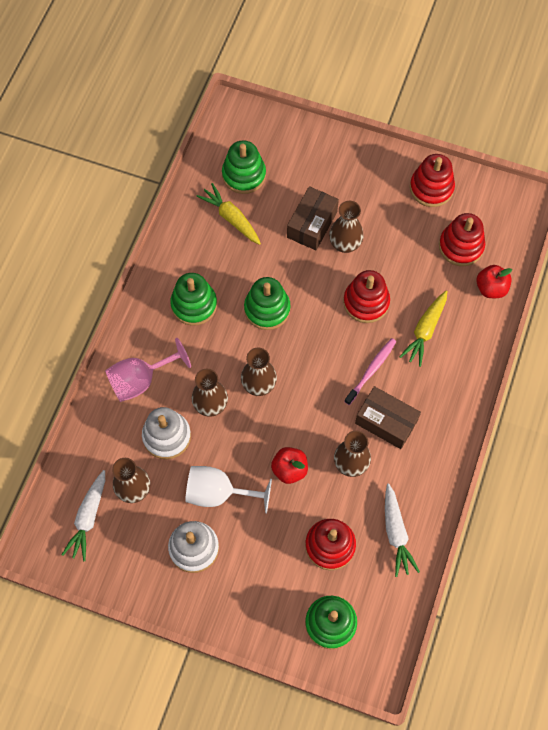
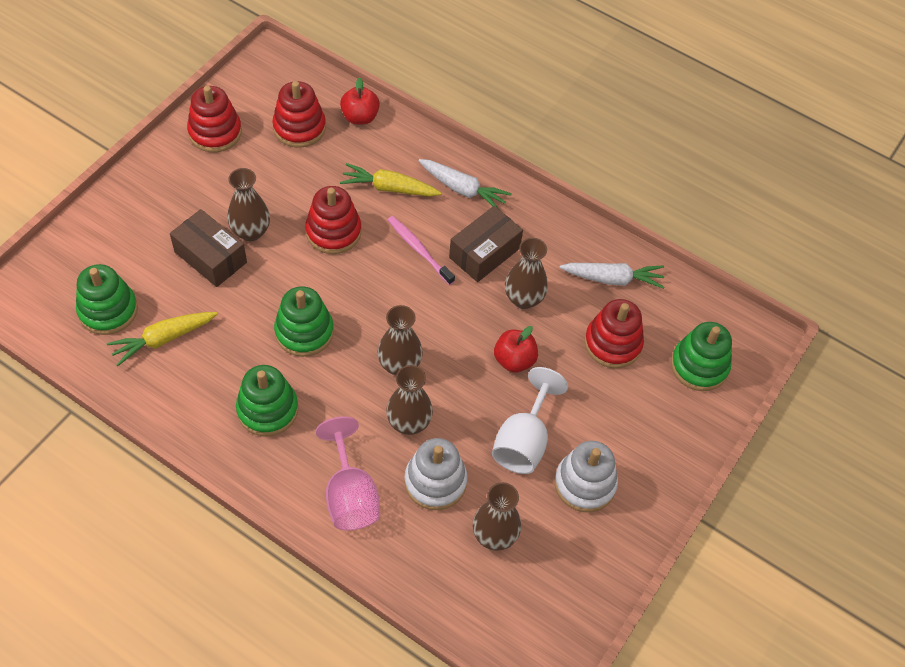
camera: 80 degrees left, 10 degrees down
white carrot [62,470,105,561] -> white carrot moved to [418,159,512,209]
yellow carrot [399,290,447,367] -> yellow carrot turned 150 degrees clockwise [340,163,442,197]

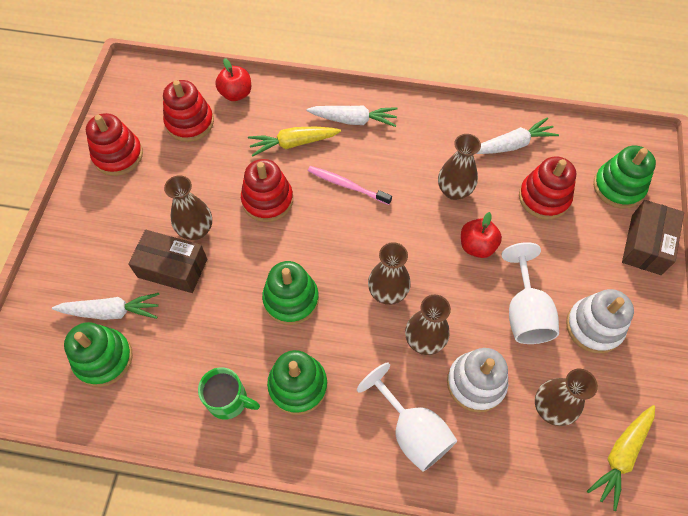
camera: 20 degrees left, 5 degrees up
yellow carrot [107,312,218,366] -> yellow carrot moved to [587,405,655,511]
pink goblet [316,416,380,530] -> white goblet [357,363,457,472]
brown box [449,206,523,282] -> brown box moved to [622,200,684,275]
none -> white carrot [52,293,160,320]
none -> green mug [198,367,260,420]

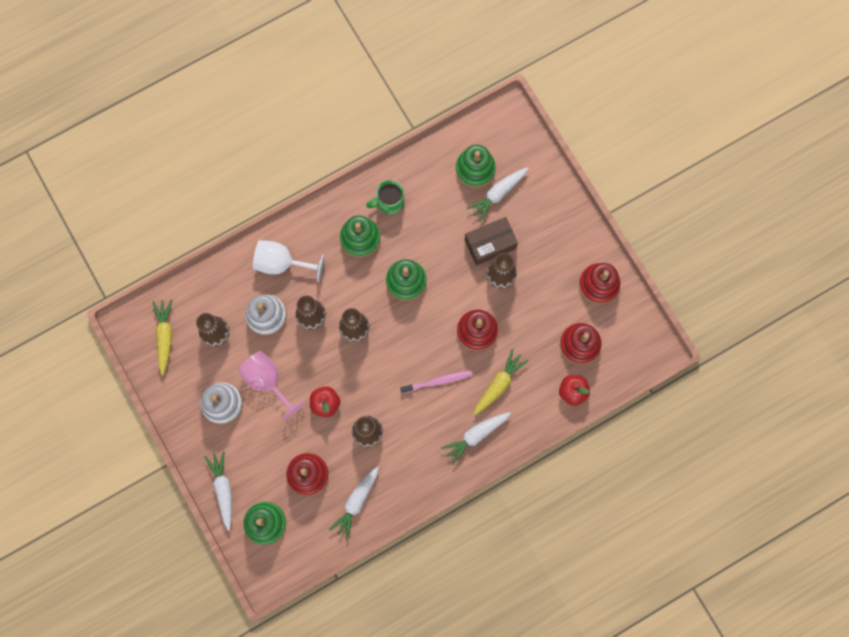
camera: 140 degrees right, 15 degrees up
white goblet [502,242,559,344] -> pink goblet [238,351,305,421]
brown box [622,200,684,275] -> white carrot [204,451,232,531]

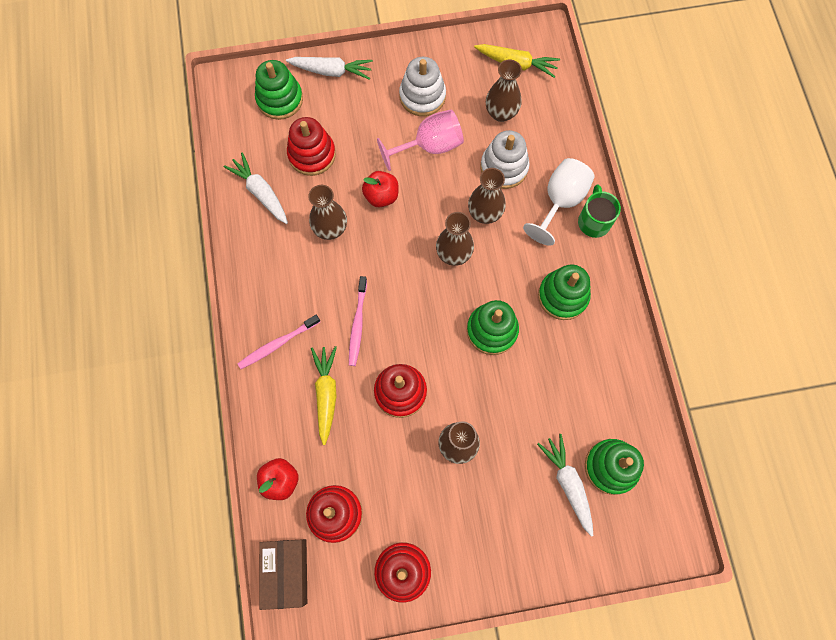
camera: 110 degrees right, 5 degrees down
green mug [366,180,404,214] -> green mug moved to [578,185,621,238]
white carrot [441,412,511,464] -> pink toothbrush [237,315,320,369]
brown box [465,217,518,266] -> brown box moved to [259,539,307,610]
yellow carrot [473,349,528,415] -> yellow carrot turned 150 degrees counterclockwise [311,346,337,445]

